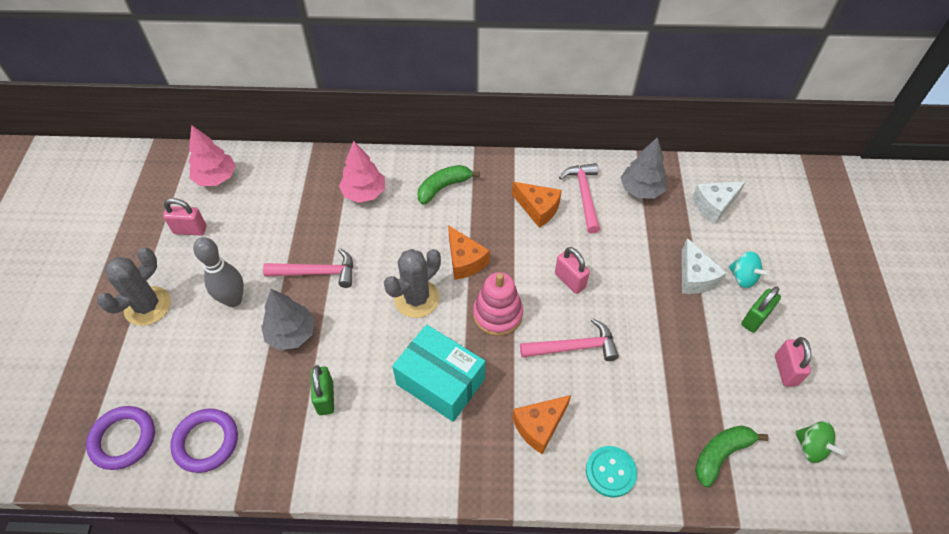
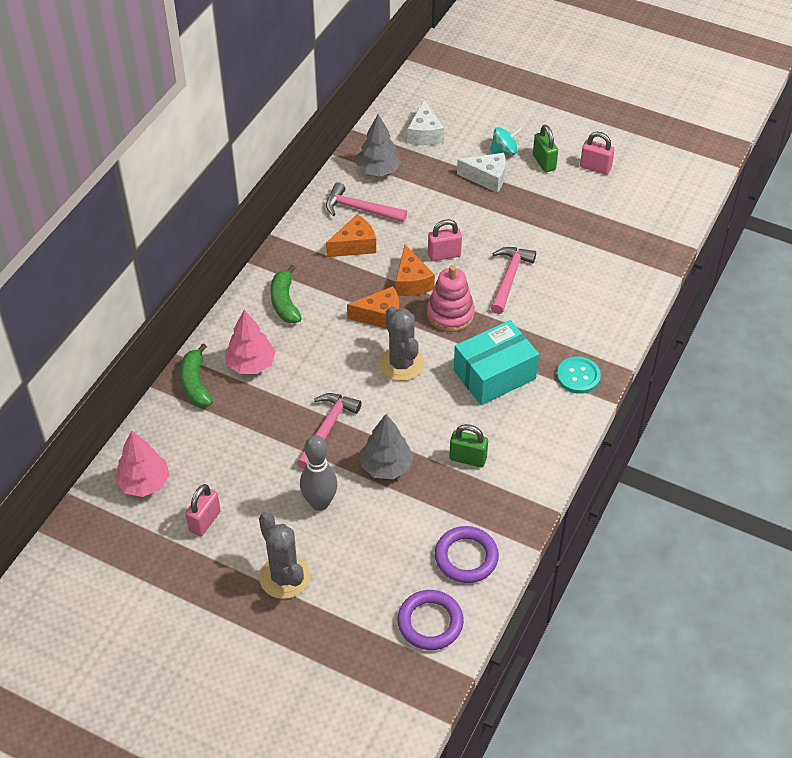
camera: 65 degrees left, 5 degrees down
orange cheese [512,395,571,454] -> orange cheese moved to [395,245,435,296]
turquoise button [586,446,637,497] -> turquoise button moved to [557,356,601,394]
green banana [695,425,769,487] -> green banana moved to [180,344,213,407]
green spinning top [795,421,845,463] -> none

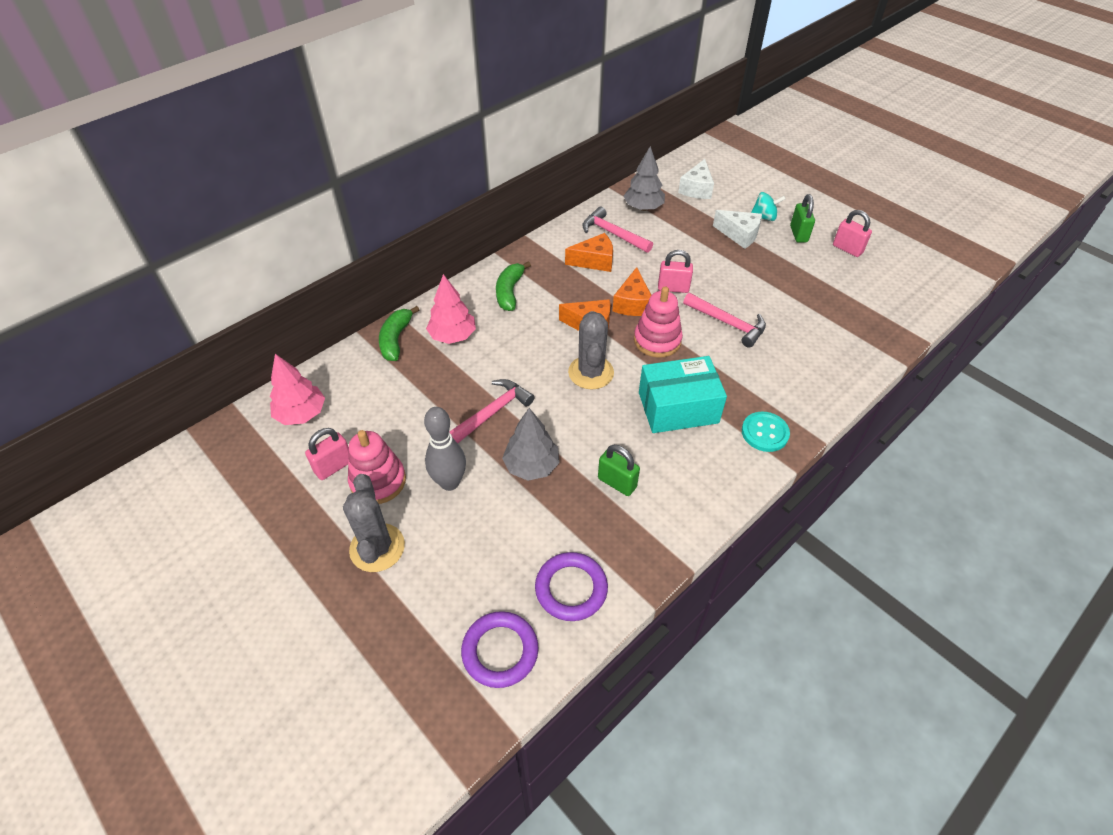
camera: 20 degrees right, 0 degrees up
pink hammer [491,247,536,314] -> pink hammer turned 90 degrees clockwise [683,293,766,348]
none -> pink stacking toy [348,430,406,504]

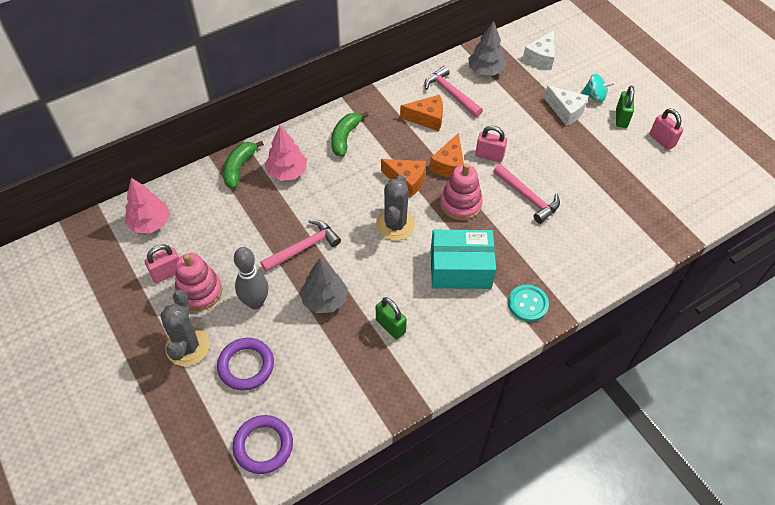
camera: 10 degrees right, 5 degrees up
purple ring [535,552,608,621] -> purple ring moved to [217,338,274,391]

